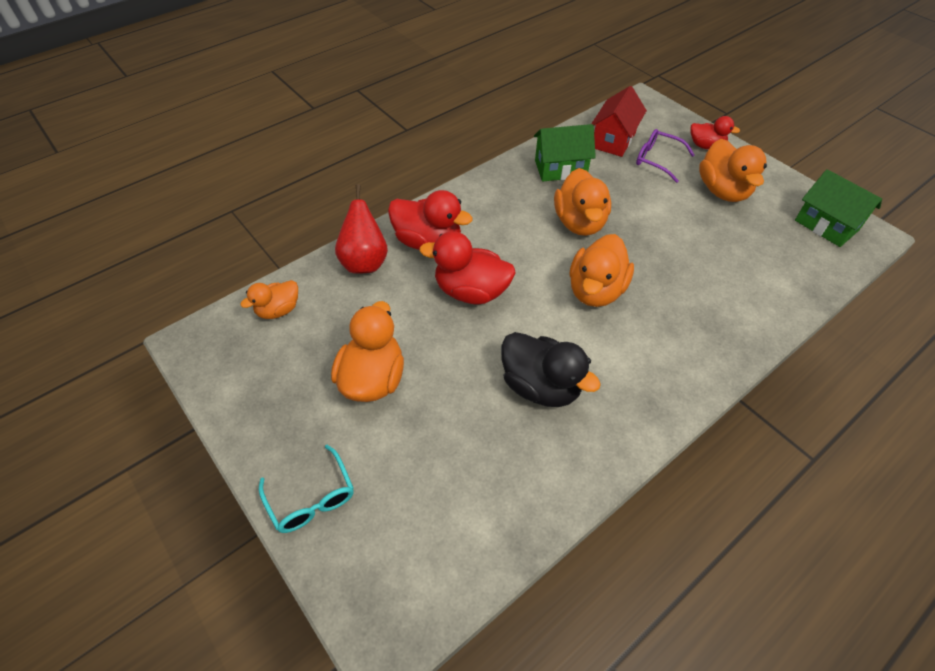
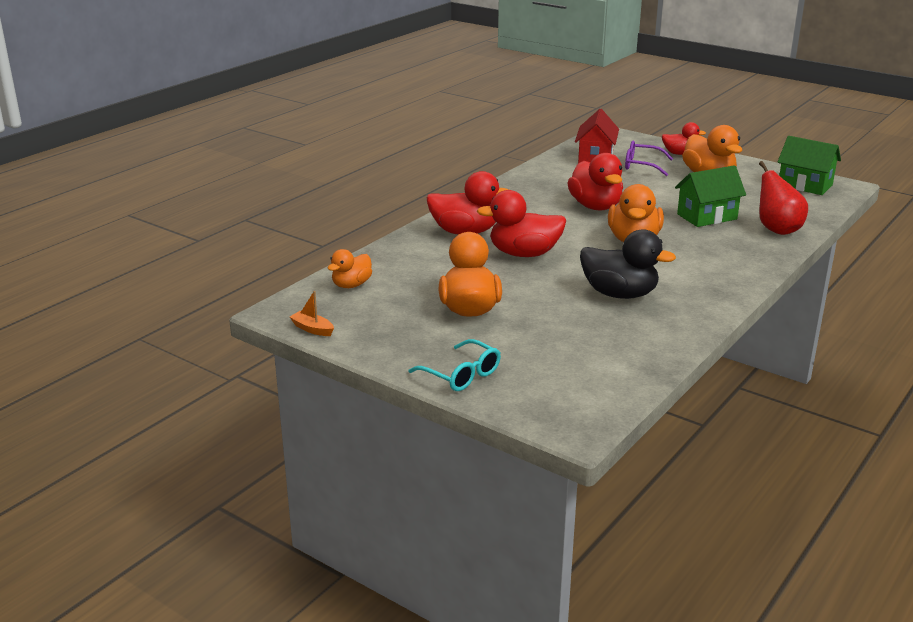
camera: 15 degrees left, 25 degrees down
red pear [335,184,388,274] -> red pear moved to [759,161,808,235]
green house [534,124,596,181] -> green house moved to [675,165,746,227]
orange duck [554,168,611,236] -> red duck [568,153,623,210]
none -> orange boat [290,291,334,336]

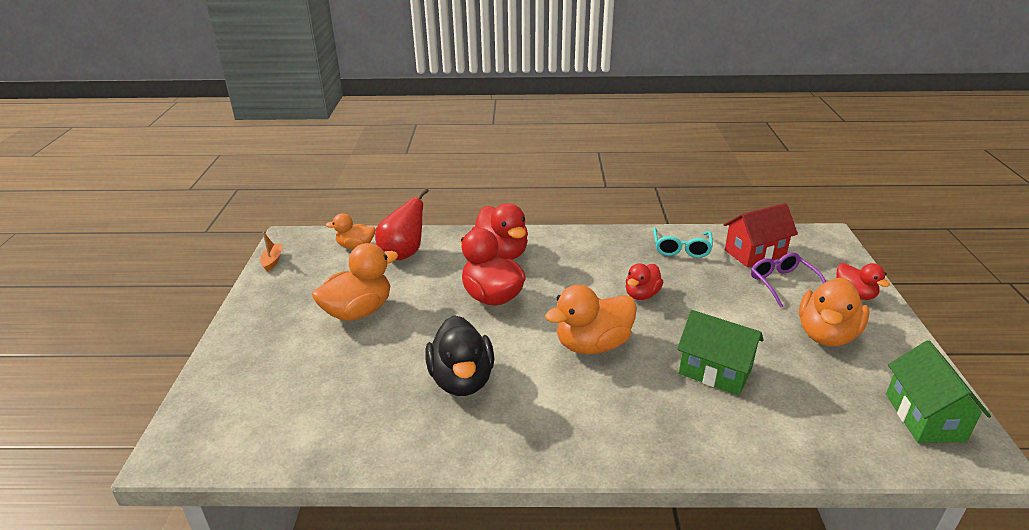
camera: 55 degrees right, 5 degrees up
turquoise glasses [408,339,501,391] -> turquoise glasses moved to [653,227,713,258]
red duck [568,153,623,210] -> red duck [626,263,663,300], size x0.60
red pear [759,161,808,235] -> red pear moved to [375,188,429,260]

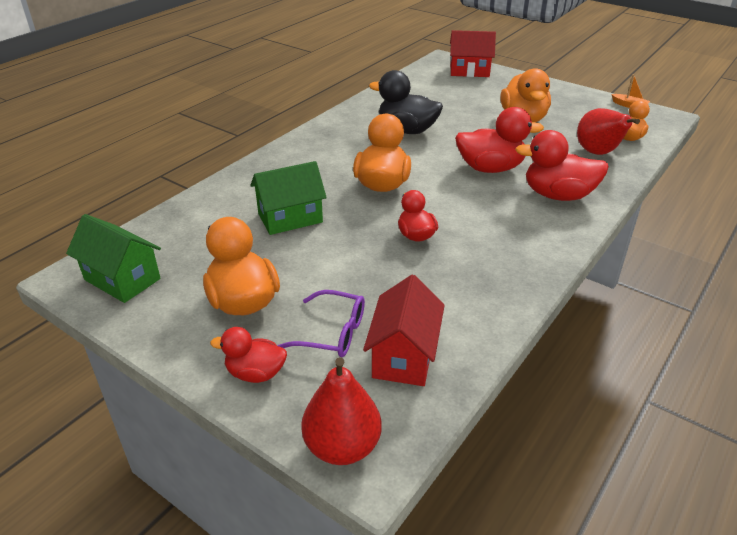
camera: 125 degrees right, 5 degrees up
turquoise glasses [653,227,713,258] -> none
none -> red pear [301,357,382,465]
none -> red house [450,30,496,77]

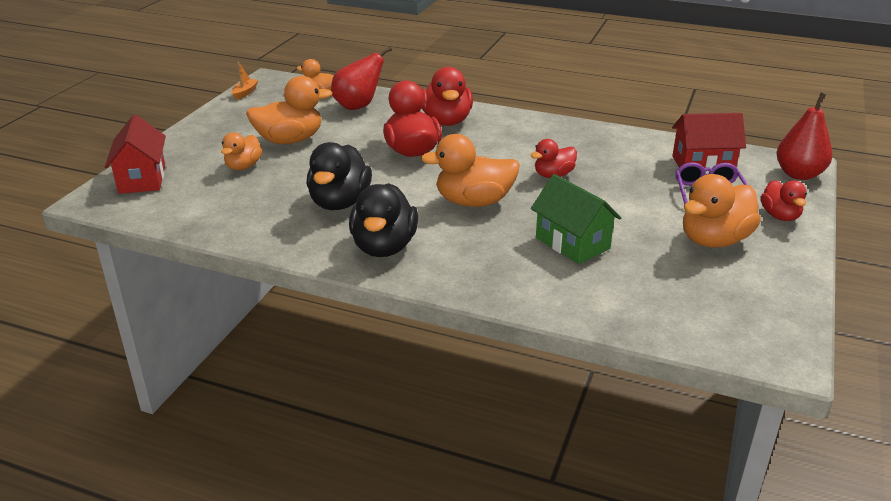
camera: 105 degrees left, 5 degrees down
green house [66,214,161,303] -> none
none -> orange duck [221,132,262,170]
none -> black duck [349,183,418,257]

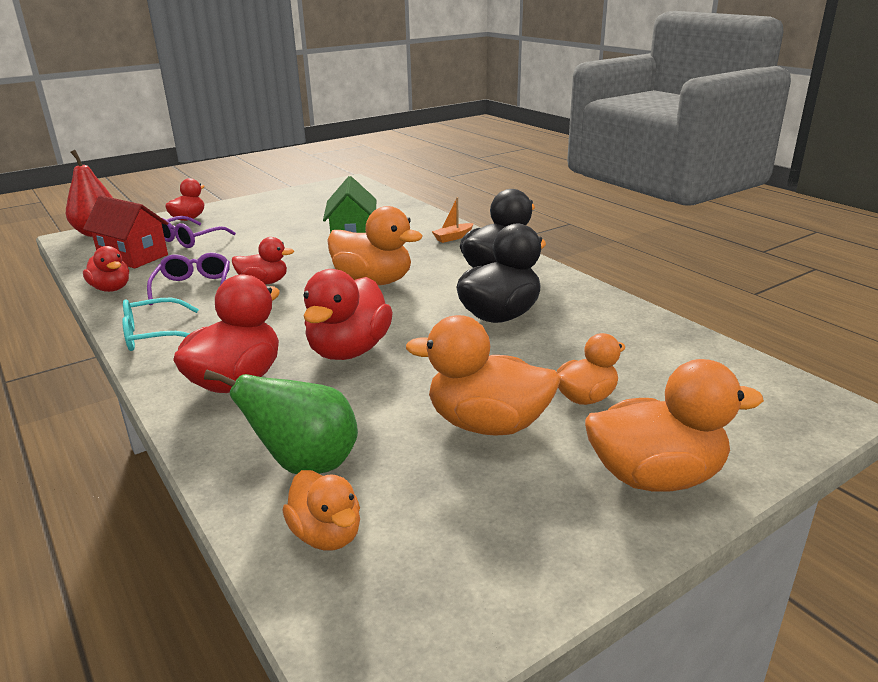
camera: 145 degrees left, 5 degrees down
red house [105,115,166,194] -> none
orange boat [232,62,258,100] -> orange boat moved to [432,197,474,243]
red pear [331,46,392,110] -> green pear [204,370,358,474]
orange duck [683,174,761,248] -> orange duck moved to [585,359,764,491]
none -> red duck [83,246,129,292]
none -> turquoise glasses [122,298,199,351]
none -> purple glasses [147,252,230,305]

